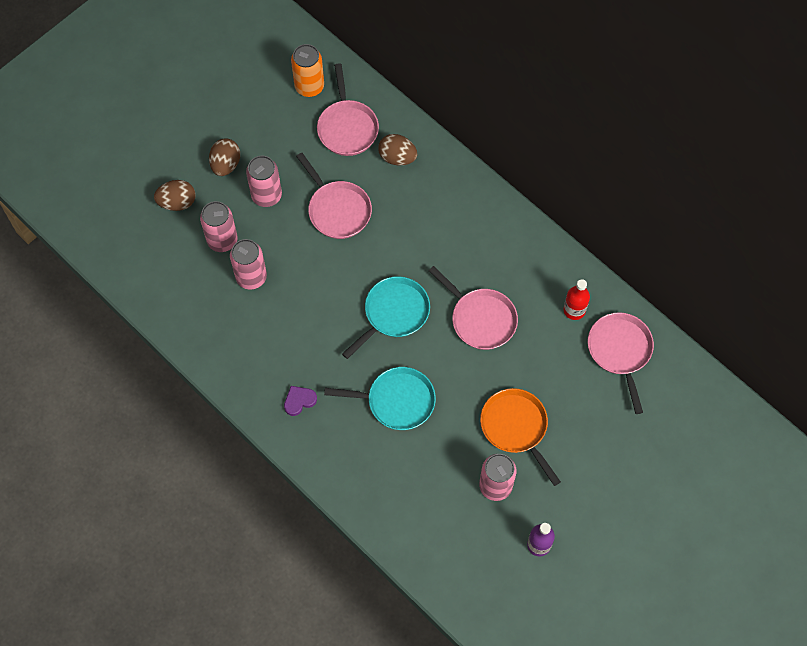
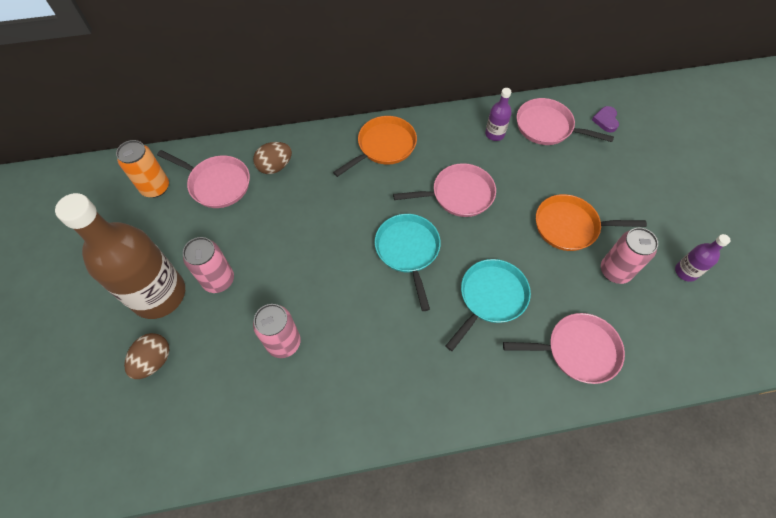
camera: 55 degrees left, 5 degrees down
pink can [200,201,238,252] -> none
brown egg [209,138,240,176] -> brown bottle [55,193,185,319]
purple heart [284,386,317,416] -> purple heart moved to [592,106,619,132]
pink pan [296,153,372,239] -> pink pan moved to [503,313,625,384]
red bottle [563,279,590,320] -> purple bottle [485,88,512,141]
none -> orange pan [333,116,417,177]

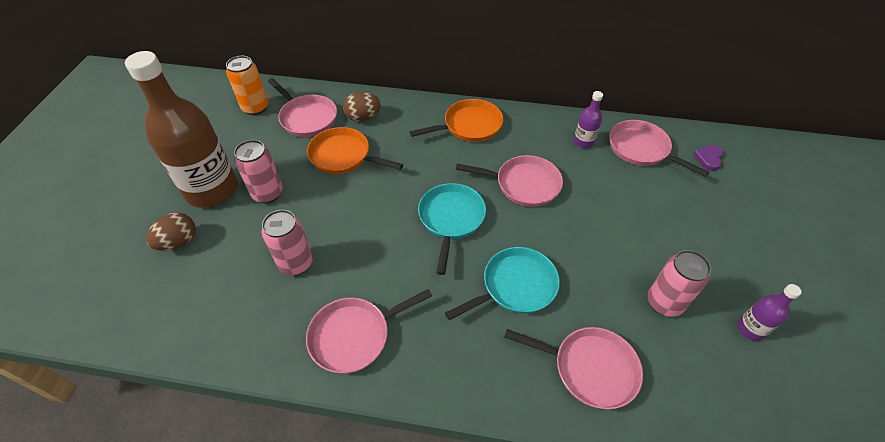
camera: 20 degrees right, 10 degrees down
orange pan [536,194,647,251] -> orange pan moved to [307,127,403,174]
none -> pink pan [306,289,432,374]

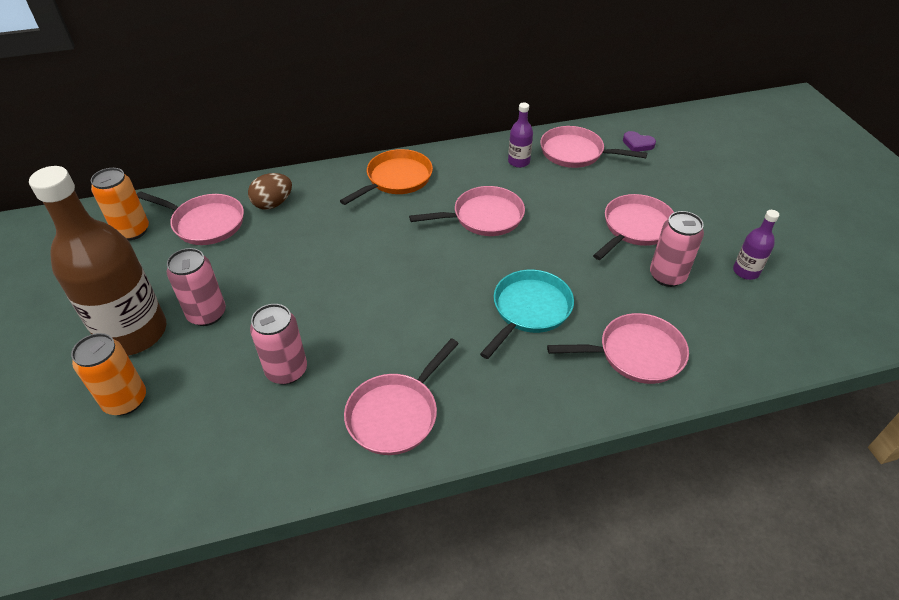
camera: 25 degrees left, 5 degrees down
brown egg [146,213,196,251] -> orange can [71,333,146,415]
orange pan [307,127,403,174] -> none
turquoise pan [418,183,486,275] -> none
purple heart [693,145,723,171] -> purple heart turned 60 degrees counterclockwise [623,131,656,152]
none -> pink pan [593,194,674,260]

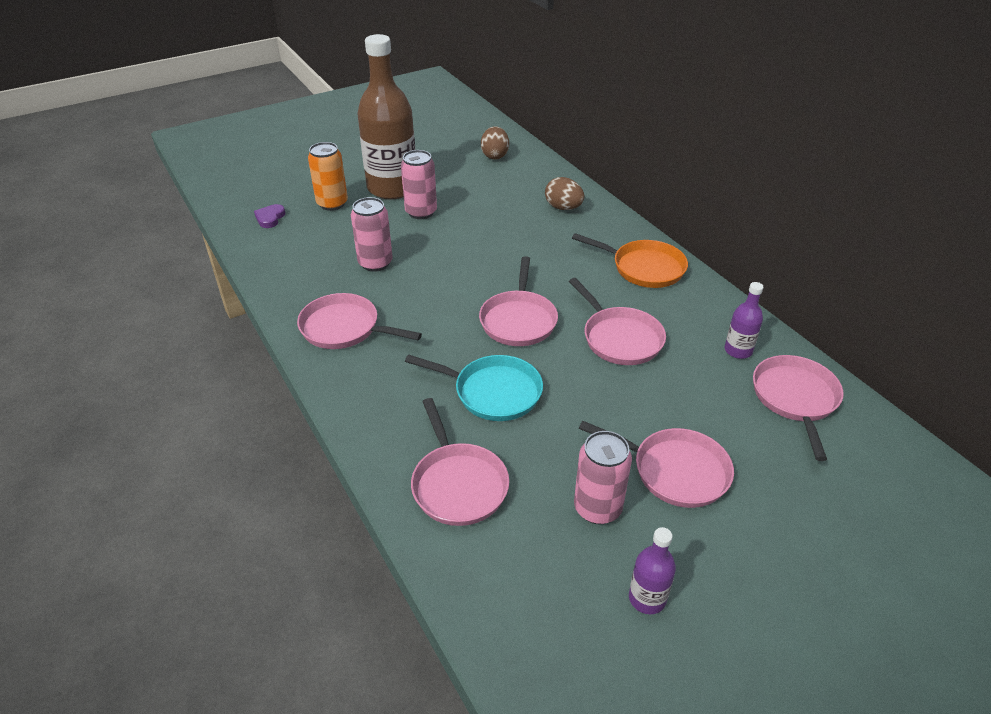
camera: 75 degrees right, 5 degrees down
orange can [91,168,149,241] -> brown egg [481,126,509,160]
pink pan [137,191,244,245] -> pink pan moved to [479,256,558,346]
purple heart [623,131,656,152] -> purple heart moved to [254,204,286,228]

